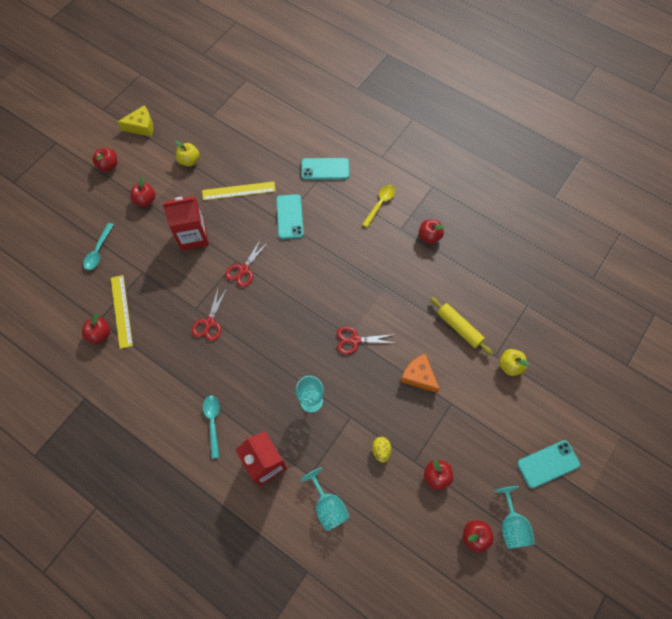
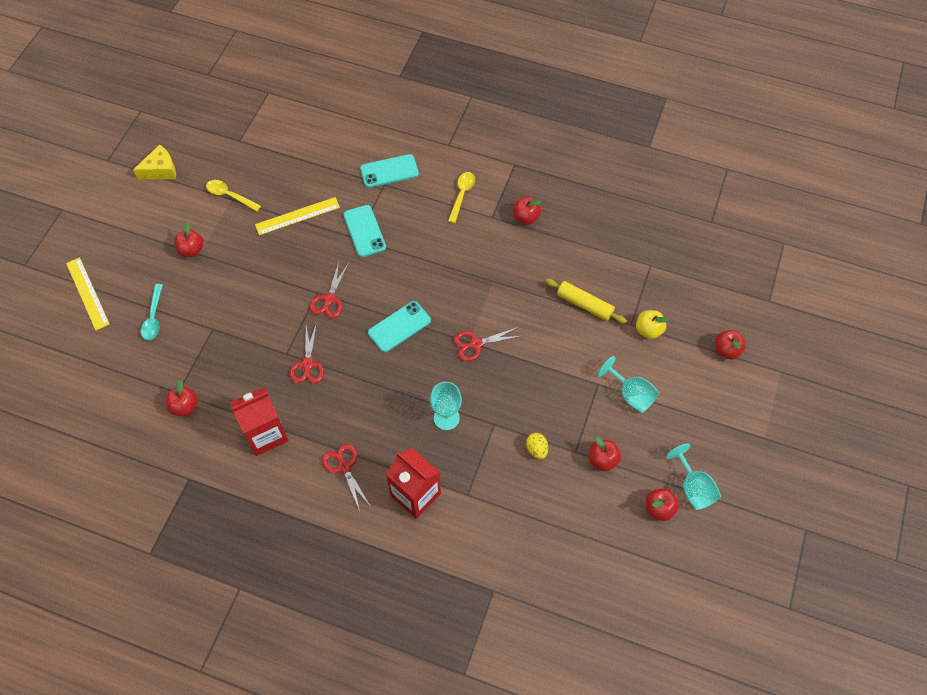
camera: 15 degrees left, 5 degrees down
red apple [93,148,117,171] -> red apple moved to [715,330,746,359]
yellow ruler [111,275,133,349] -> yellow ruler moved to [66,257,110,330]
red carton [162,196,209,251] -> red carton moved to [230,387,289,456]
yellow apple [175,140,200,167] -> yellow spoon [206,180,261,211]
turquoise spoon [203,396,220,459] -> red scissors [322,444,371,511]
turquoise goblet [301,468,350,531] -> turquoise goblet moved to [598,356,659,413]
orange cheese [400,354,439,393] -> none
turquoise phone [517,440,580,488] -> turquoise phone moved to [368,301,431,352]

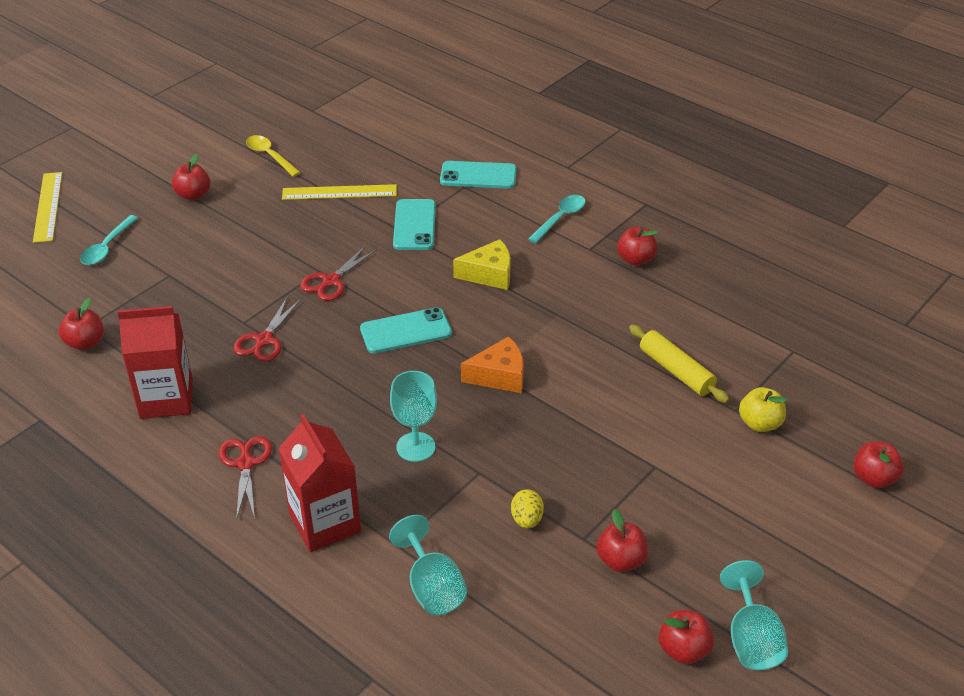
camera: 20 degrees right, 20 degrees down
yellow cheese [133,145,176,179] -> yellow cheese moved to [453,239,511,290]
yellow spoon [448,172,475,223] -> turquoise spoon [528,195,586,243]
red scissors [453,327,521,361] -> orange cheese [461,336,524,393]
turquoise goblet [598,356,659,413] -> turquoise goblet moved to [389,515,467,616]

